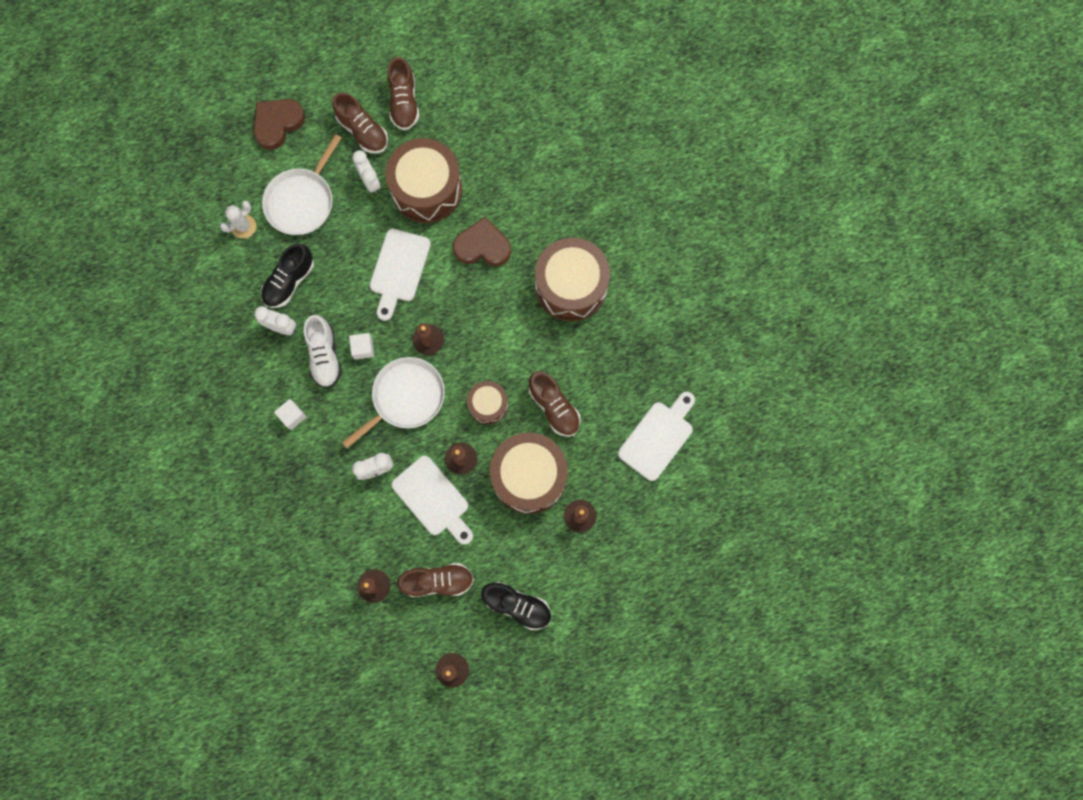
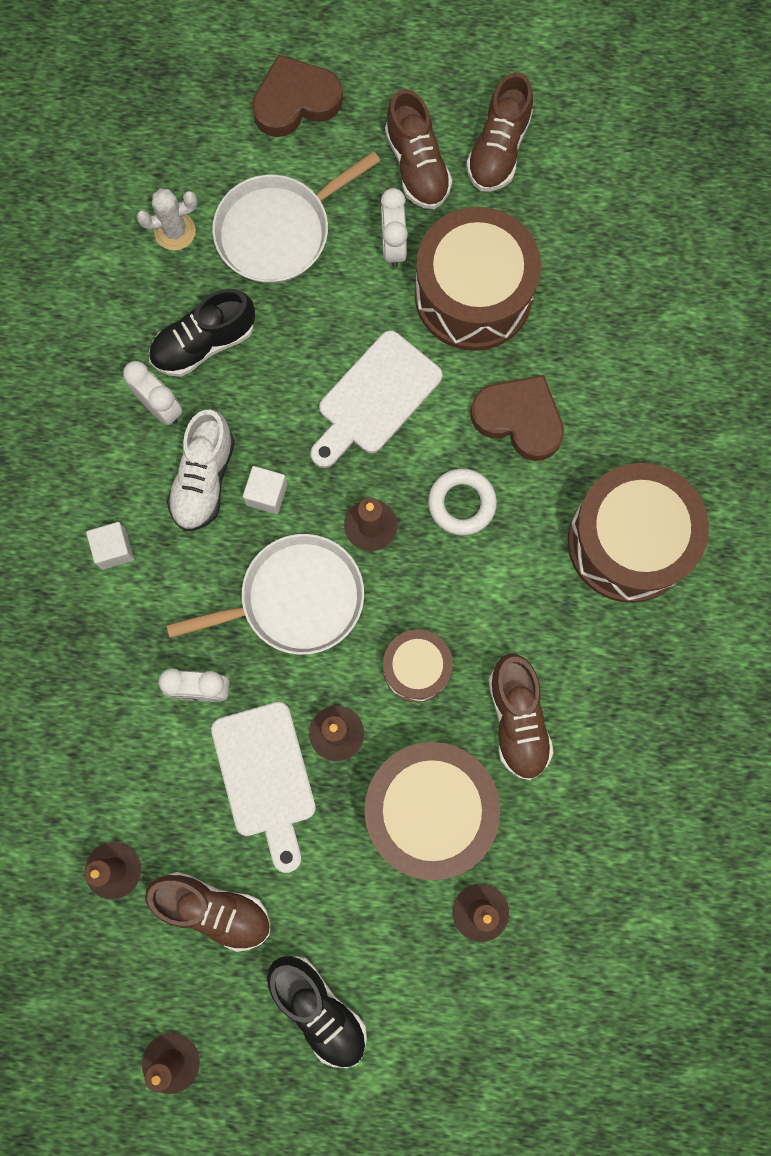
camera: 25 degrees right, 0 degrees up
white cutting board [618,392,695,481] -> none
none -> white ring [428,469,497,535]

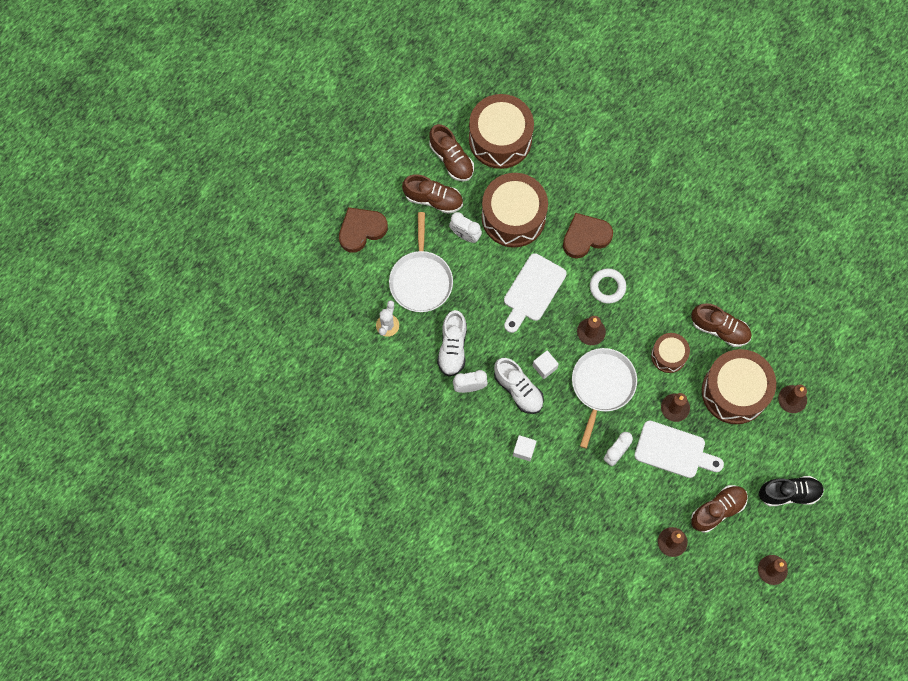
camera: 55 degrees left, 5 degrees down
black shoe [149,289,255,377] -> white shoe [437,310,467,376]
brown heart [252,55,343,137] -> brown heart turned 45 degrees clockwise [339,207,388,253]
white cutting board [310,330,443,468] -> white cutting board turned 45 degrees clockwise [504,253,566,333]
brown drum [568,463,709,603] -> brown drum moved to [469,94,534,169]

